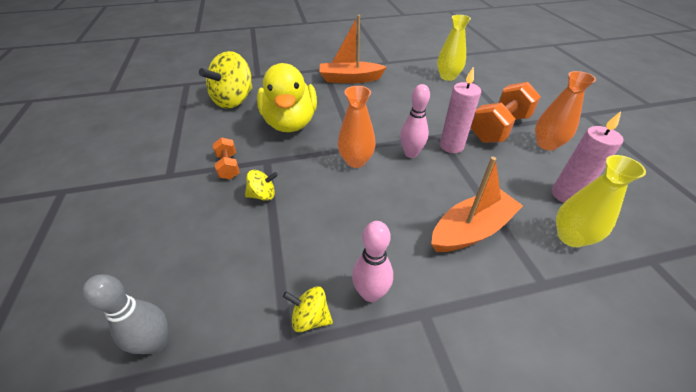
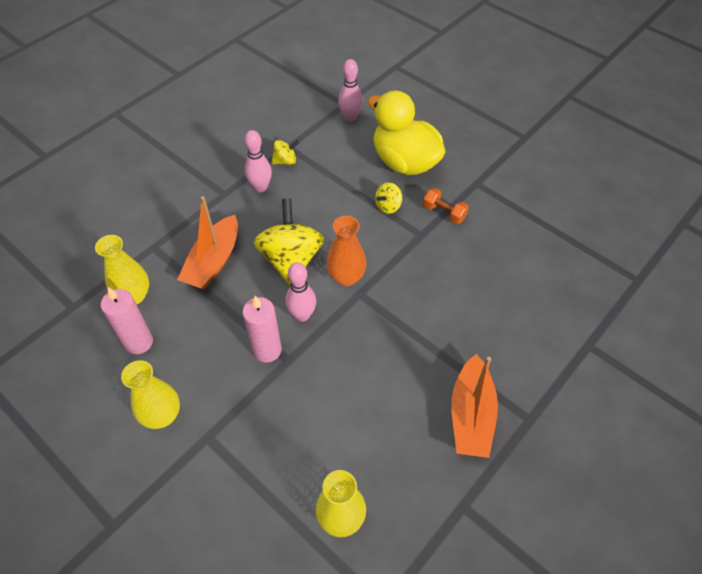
camera: 145 degrees right, 10 degrees up
grey bowling pin [83,274,168,354] -> pink bowling pin [338,59,363,122]
yellow spinning top [199,51,253,109] -> yellow spinning top moved to [253,198,324,285]
yellow duck [257,63,317,132] -> yellow duck moved to [368,90,446,175]
orange boat [320,15,387,83] -> orange boat turned 135 degrees clockwise [451,354,498,458]
orange dumbbell [471,82,541,143] -> none
orange vase [535,71,596,151] -> yellow vase [121,360,180,429]

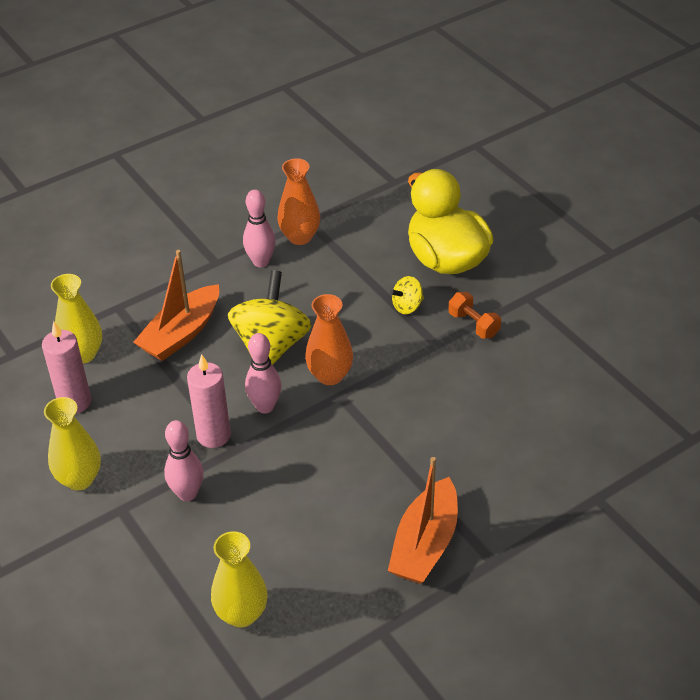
camera: 15 degrees right, 10 degrees down
yellow spinning top [271,140,299,165] -> orange vase [278,158,320,245]
pink bowling pin [338,59,363,122] -> pink bowling pin moved to [164,420,204,501]

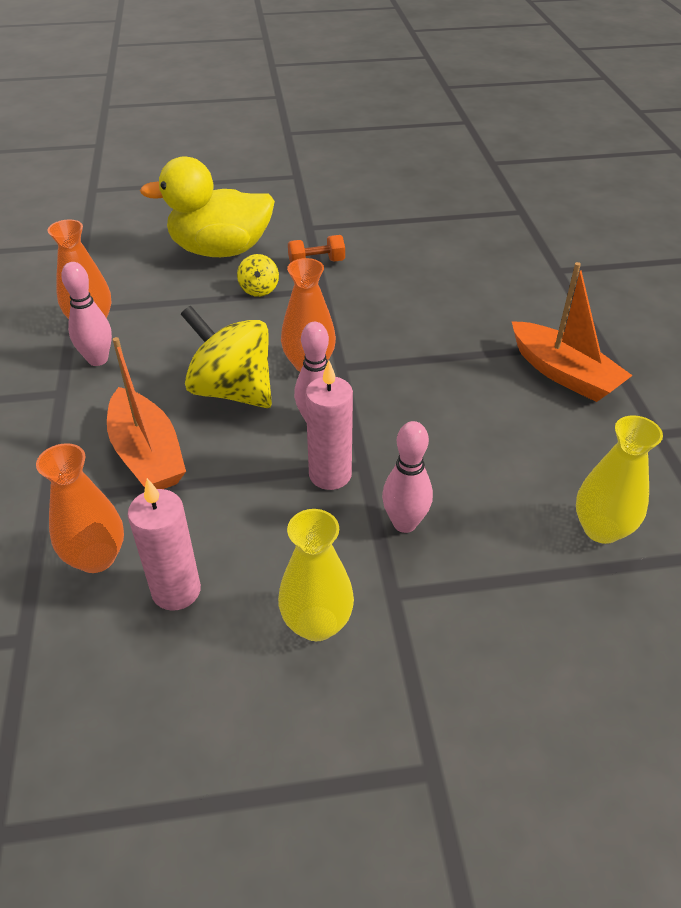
camera: 65 degrees left, 0 degrees up
yellow vase [51,274,102,364] -> orange vase [36,443,124,573]

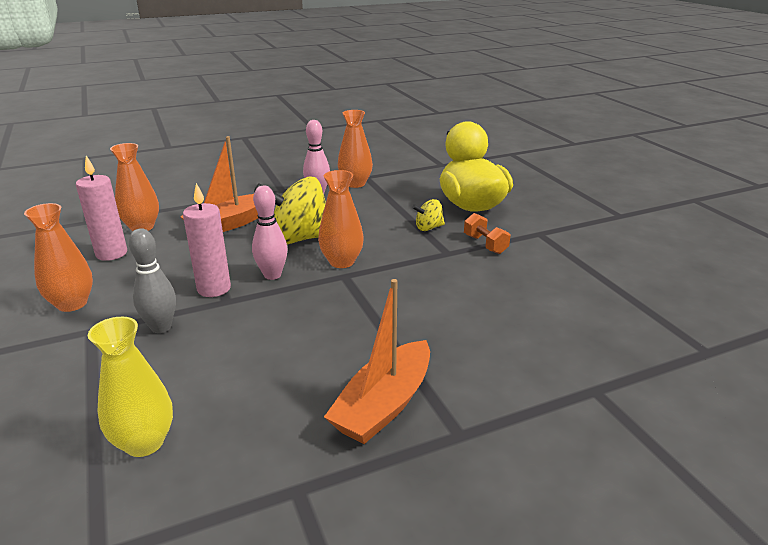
camera: 75 degrees right, 15 degrees down
yellow spinning top [181,306,272,408] -> yellow spinning top turned 120 degrees counterclockwise [254,176,326,244]
yellow vase [278,509,354,641] -> orange vase [24,203,93,312]
pink bowling pin [382,421,433,533] -> grey bowling pin [129,228,176,333]

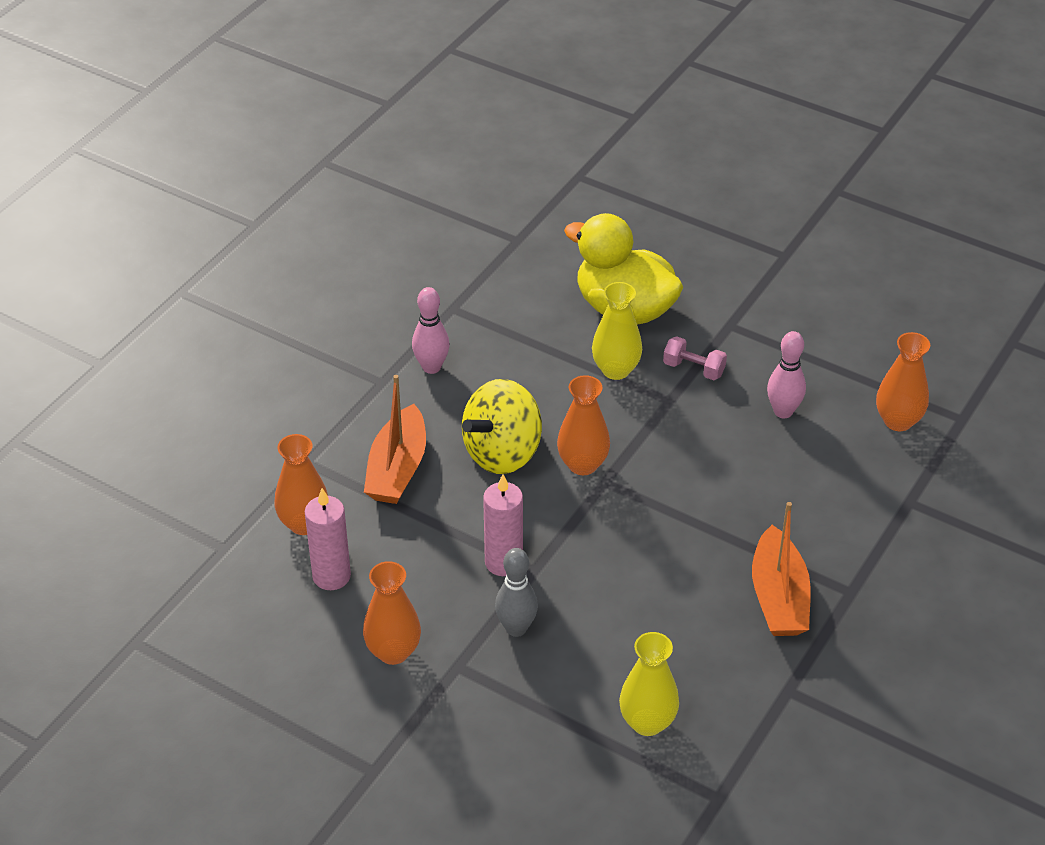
camera: 35 degrees left, 15 degrees up
pink bowling pin [252,186,288,280] -> pink bowling pin moved to [767,331,806,418]
orange vase [338,110,373,188] -> orange vase moved to [876,332,930,431]
yellow spinning top [412,199,445,231] -> yellow vase [592,282,642,380]
orange dumbbell [464,213,510,254] -> pink dumbbell [663,336,727,380]

